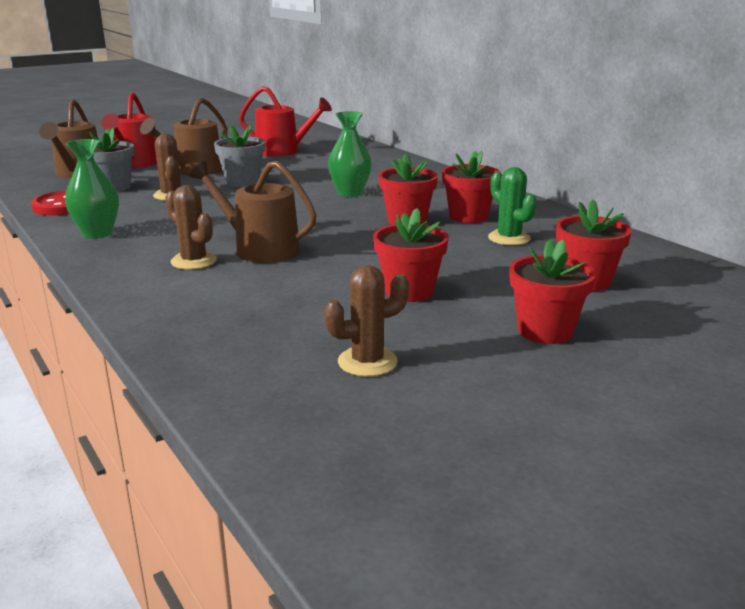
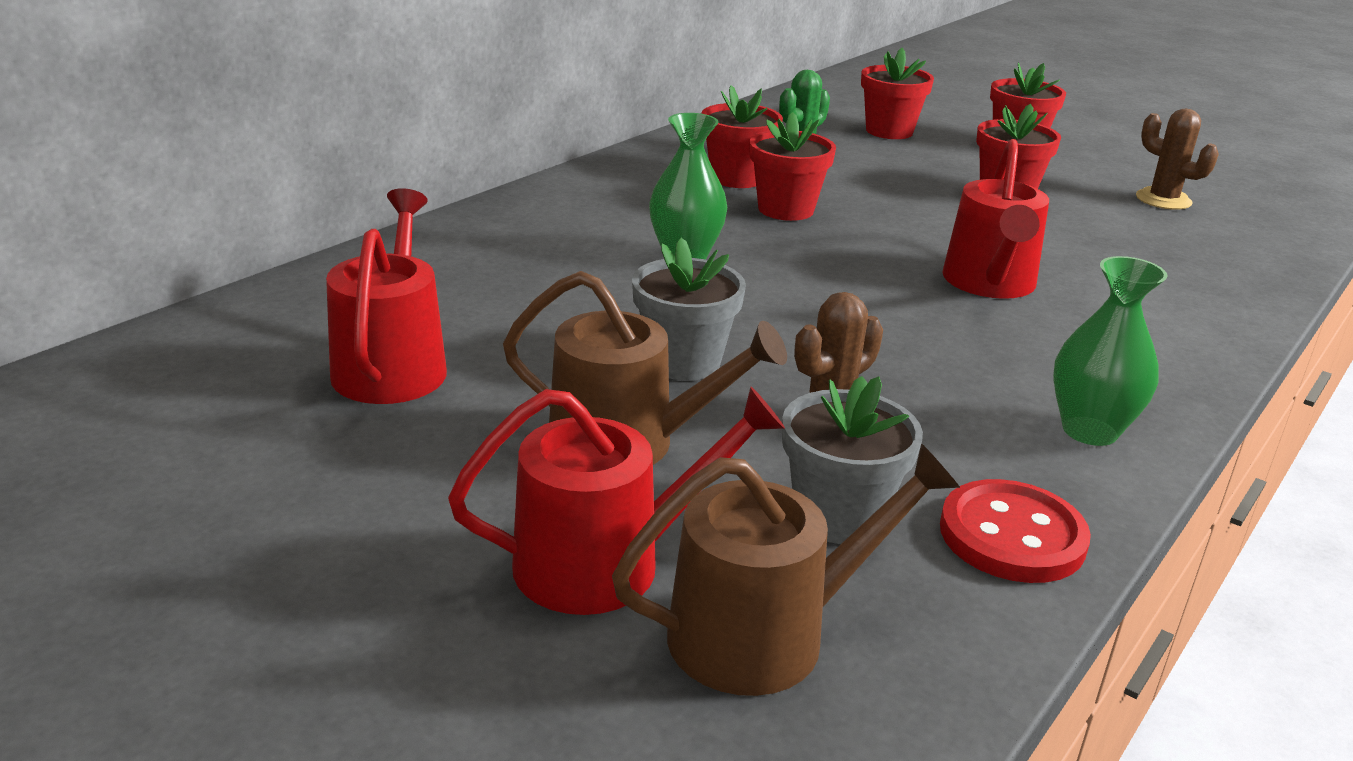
camera: 110 degrees left, 5 degrees up
brown cactus [165,185,217,270] -> none
brown watering can [189,161,317,263] -> red watering can [942,139,1049,299]

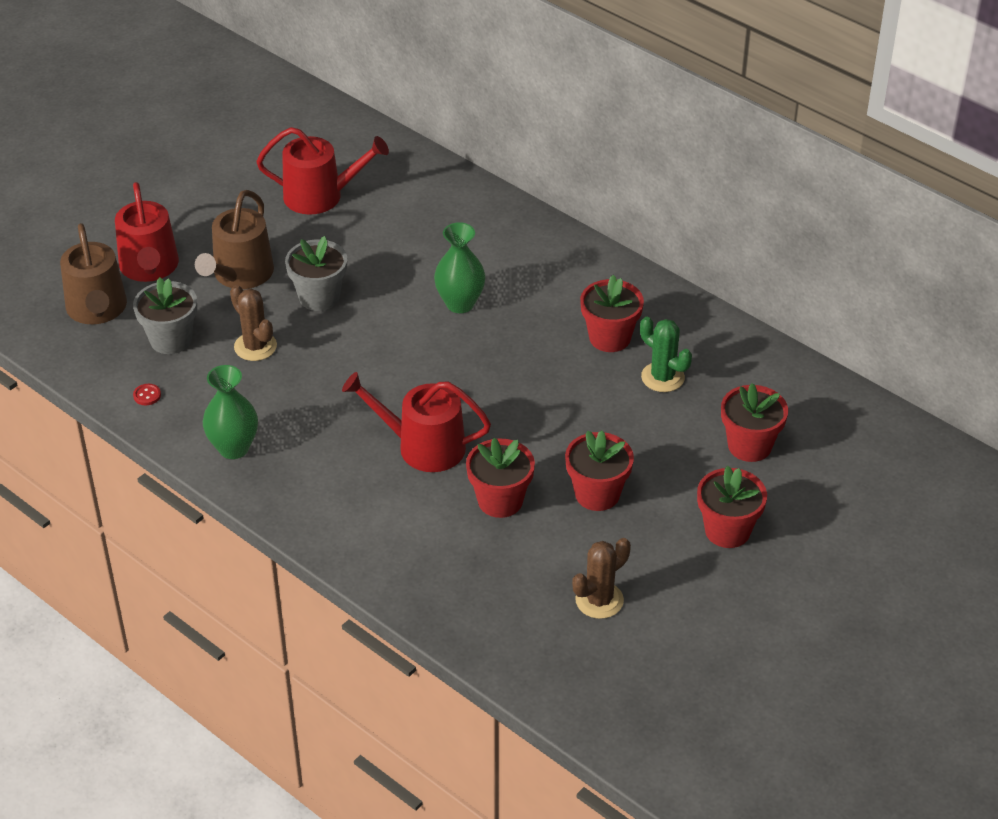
camera: 95 degrees right, 15 degrees up
red flower pot [750,112,836,221] -> red flower pot moved to [466,438,535,518]
red button [940,479,1091,583] -> red button [133,384,161,405], size x0.40

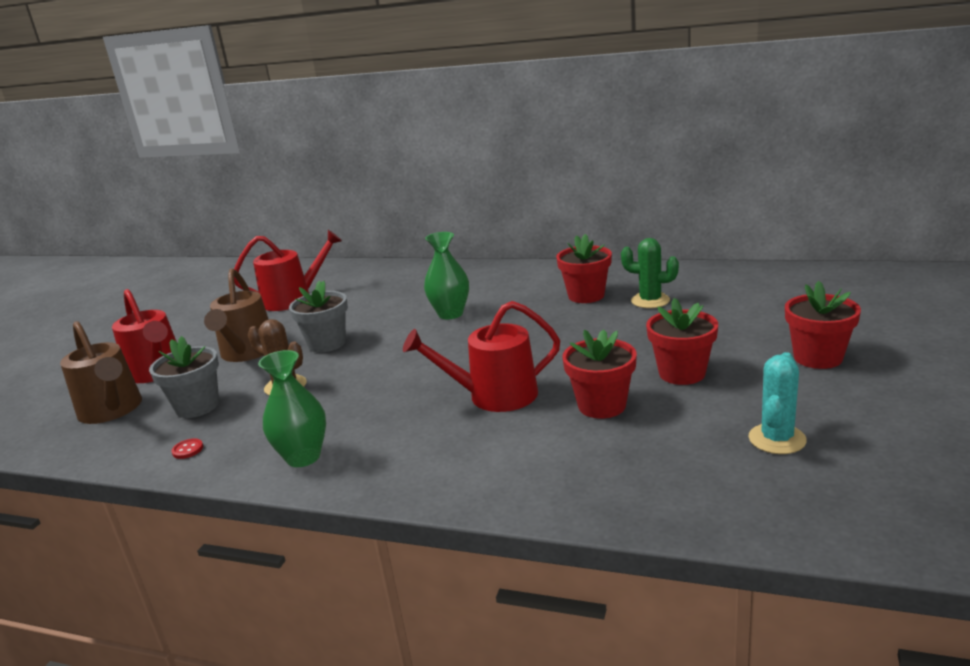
camera: 20 degrees left, 20 degrees down
brown cactus [572,538,631,619] -> turquoise cactus [748,352,807,454]
red flower pot [721,383,788,462] -> none

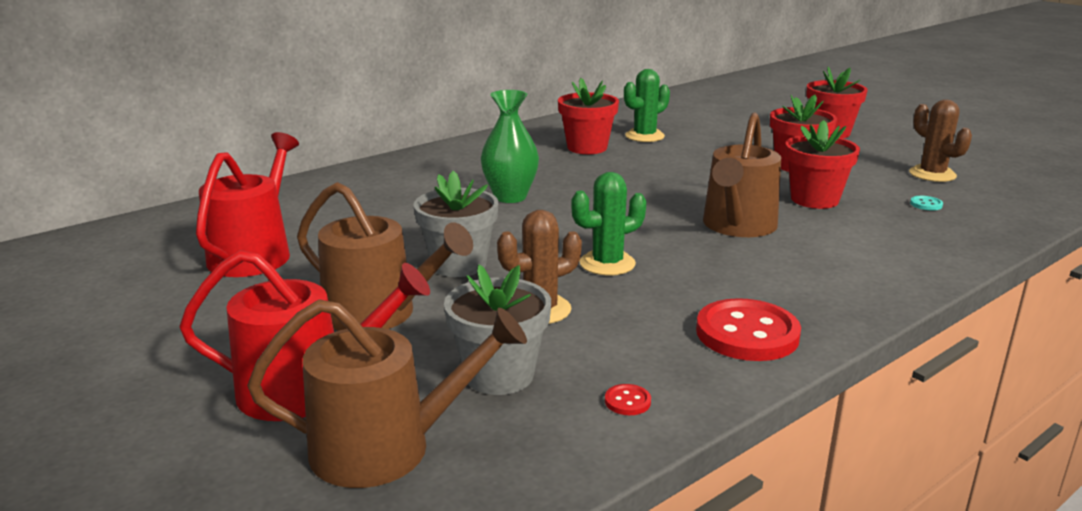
camera: 60 degrees left, 0 degrees up
green vase [258,350,326,467] -> red button [696,298,801,361]
red watering can [403,301,560,412] -> brown watering can [703,112,781,237]
turquoise cactus [748,352,807,454] -> brown cactus [909,99,972,182]
none -> green cactus [571,172,647,276]
none -> turquoise button [910,196,943,210]

